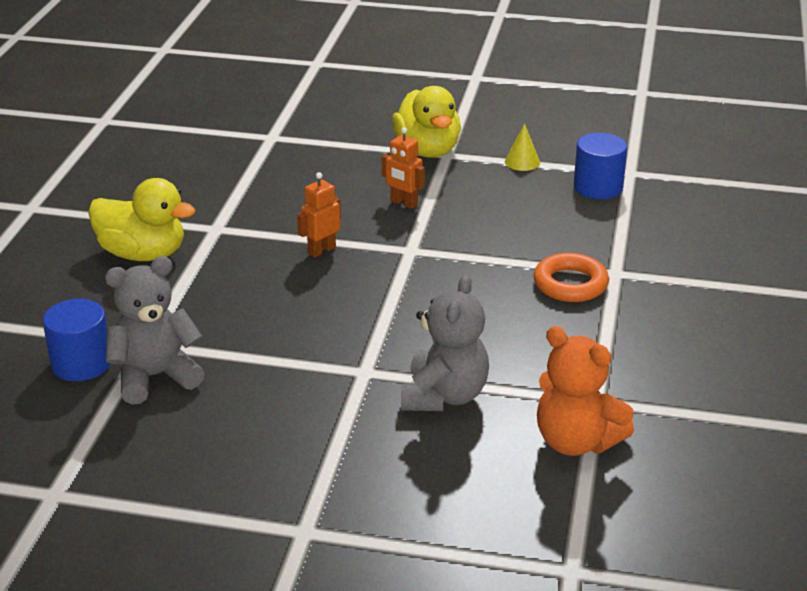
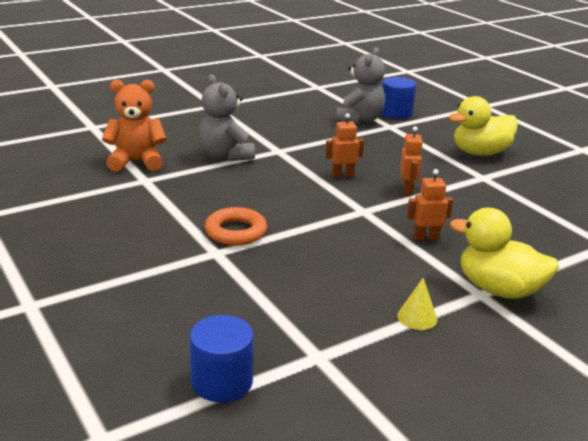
camera: 135 degrees right, 5 degrees down
blue cylinder [574,133,627,199] -> blue cylinder moved to [190,315,254,402]
none -> orange robot [325,113,364,178]

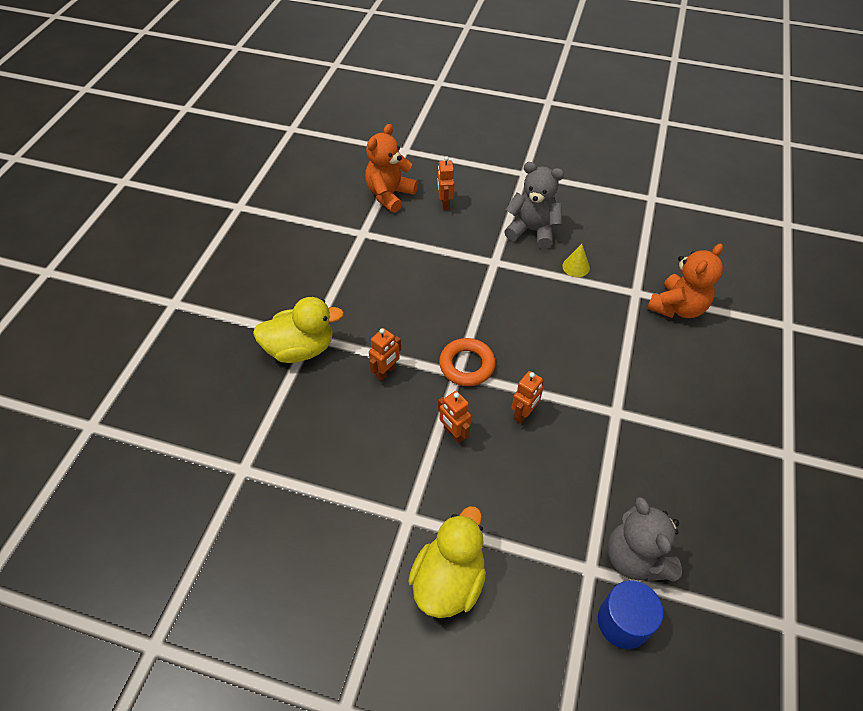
camera: 140 degrees right, 25 degrees up
blue cylinder [190,315,254,402] -> orange teddy bear [365,124,418,213]
grey teddy bear [199,74,255,161] -> grey teddy bear moved to [504,162,564,249]
orange ring [205,207,267,246] -> orange ring moved to [439,338,495,386]
yellow cone [397,278,437,330] -> yellow cone moved to [562,244,590,277]
none -> orange robot [437,156,455,210]

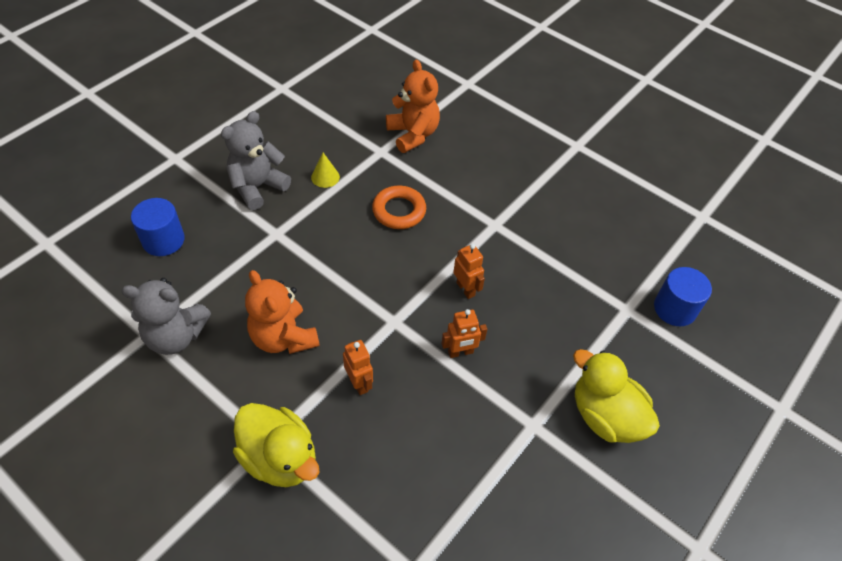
camera: 70 degrees left, 0 degrees up
yellow duck [253,297,344,363] -> yellow duck turned 120 degrees clockwise [233,403,319,487]
orange teddy bear [365,124,418,213] -> orange teddy bear moved to [245,270,320,354]
orange robot [437,156,455,210] -> blue cylinder [131,198,185,256]
orange ring [439,338,495,386] -> orange ring moved to [372,186,426,229]
grey teddy bear [608,497,682,581] -> grey teddy bear moved to [121,278,211,355]

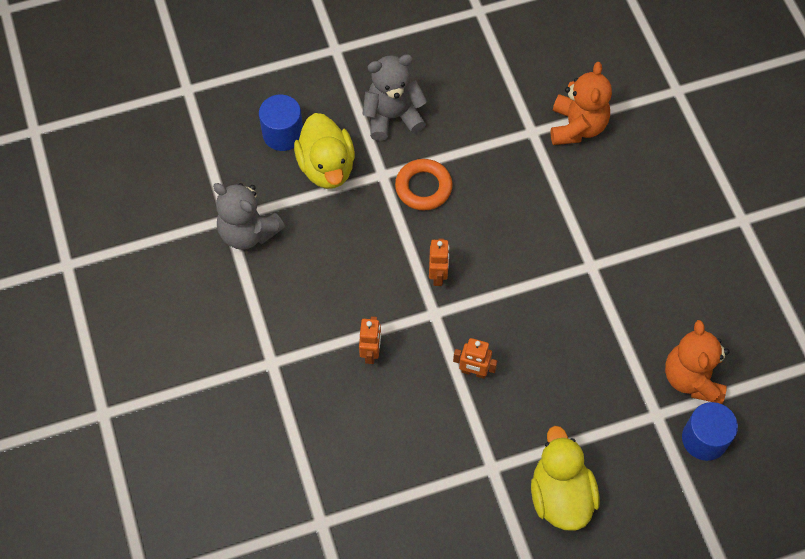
camera: 35 degrees right, 10 degrees up
yellow duck [233,403,319,487] -> yellow duck moved to [294,113,355,189]
orange teddy bear [245,270,320,354] -> orange teddy bear moved to [665,320,729,404]
yellow cone [311,153,340,188] -> none
orange ring [372,186,426,229] -> orange ring moved to [395,159,453,211]
orange robot [453,244,485,299] -> orange robot moved to [429,239,450,286]

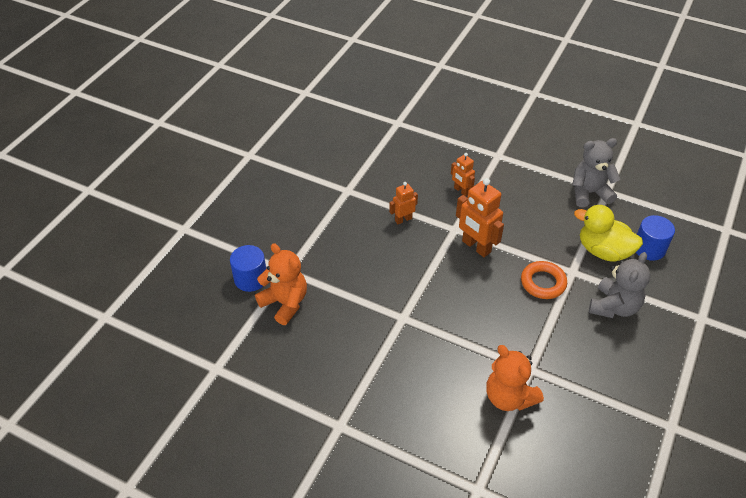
camera: 135 degrees right, 15 degrees down
orange robot [429,239,450,286] -> orange robot [456,178,504,257], size x1.74
yellow duck [531,426,599,531] -> none

